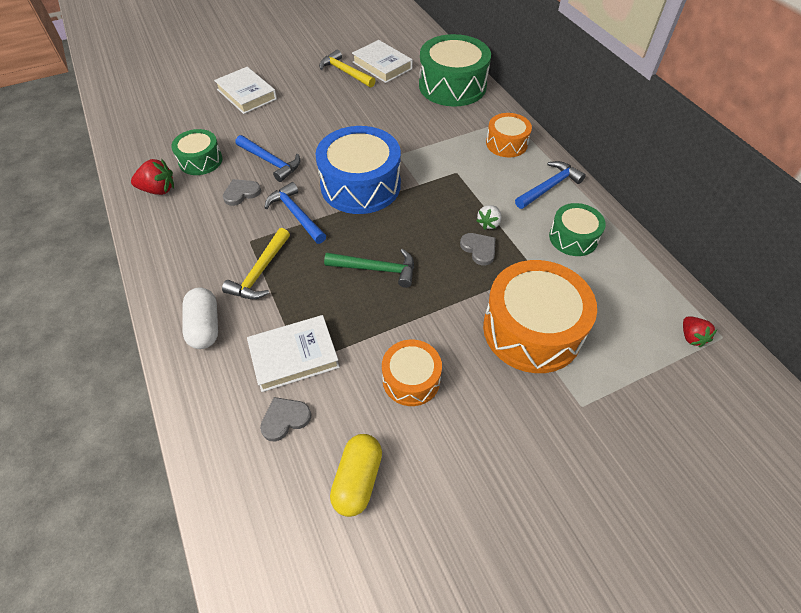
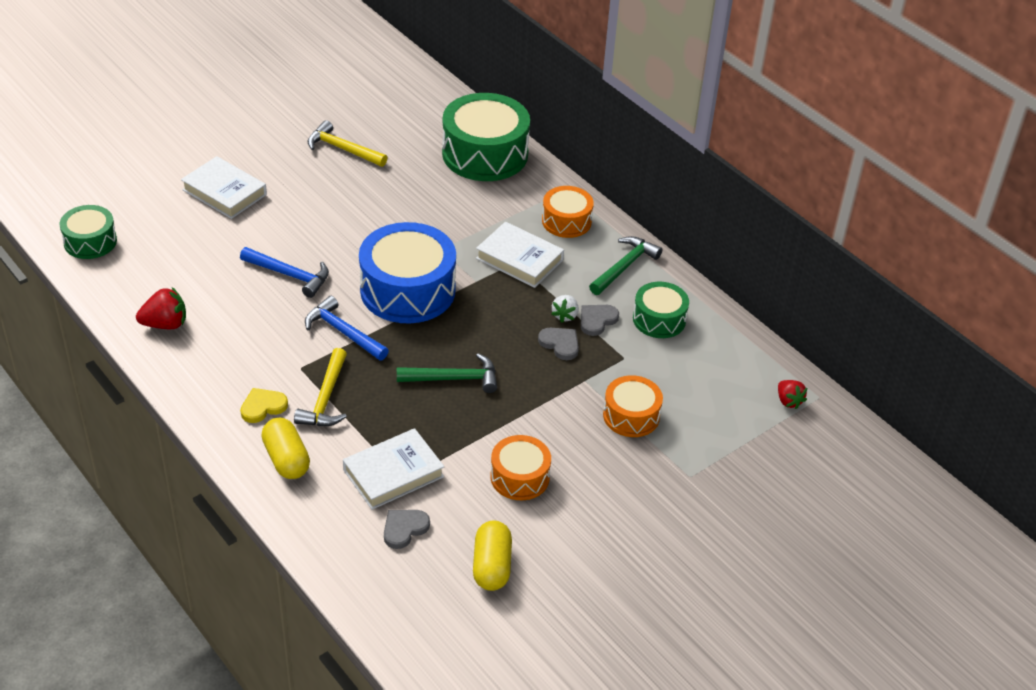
camera: 15 degrees left, 10 degrees down
green drum [171,129,222,175] -> green drum moved to [60,205,117,259]
white capsule [183,287,218,349] -> yellow capsule [261,418,310,479]
grey heart [223,179,261,206] -> grey heart moved to [581,305,619,336]
white book [352,40,413,83] -> white book moved to [476,222,564,288]
orange drum [483,260,597,373] -> orange drum [603,375,663,437], size x0.55
blue hammer [515,161,586,209] -> green hammer [589,236,662,295]
none -> yellow heart [240,388,288,423]

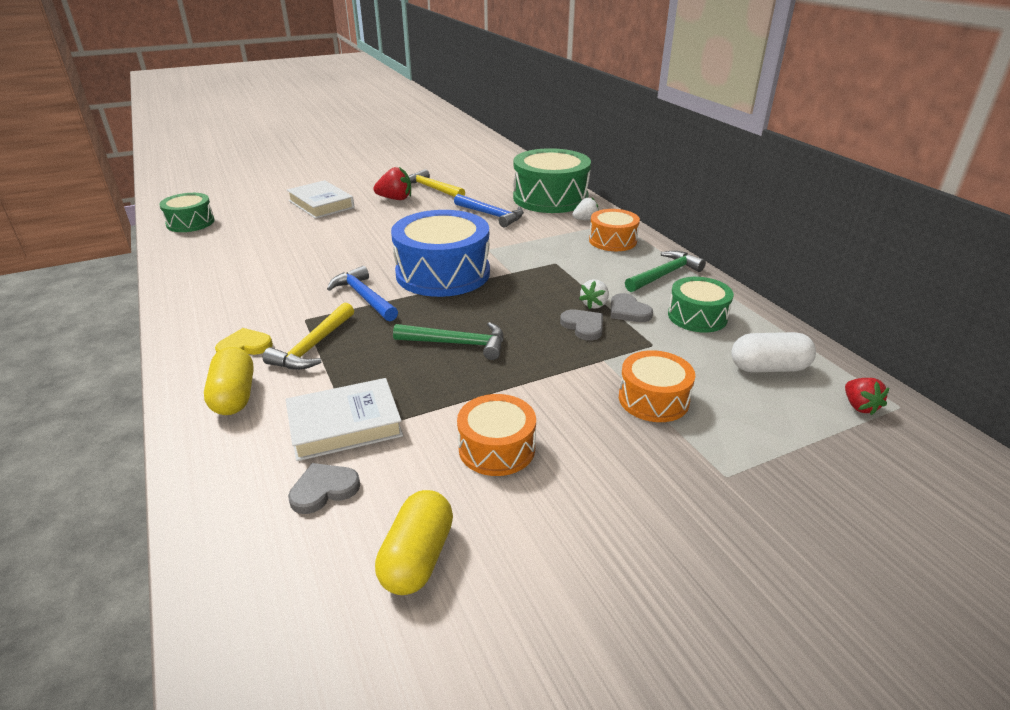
camera: 15 degrees right, 10 degrees down
red strawberry [136,287,186,329] -> red strawberry moved to [373,167,411,200]
blue hammer [240,247,329,298] -> blue hammer moved to [454,194,524,227]
white book [476,222,564,288] -> none
grey heart [581,305,619,336] -> grey heart turned 90 degrees counterclockwise [611,293,653,322]
none -> white strawberry [572,197,599,220]
none -> white capsule [731,332,816,372]

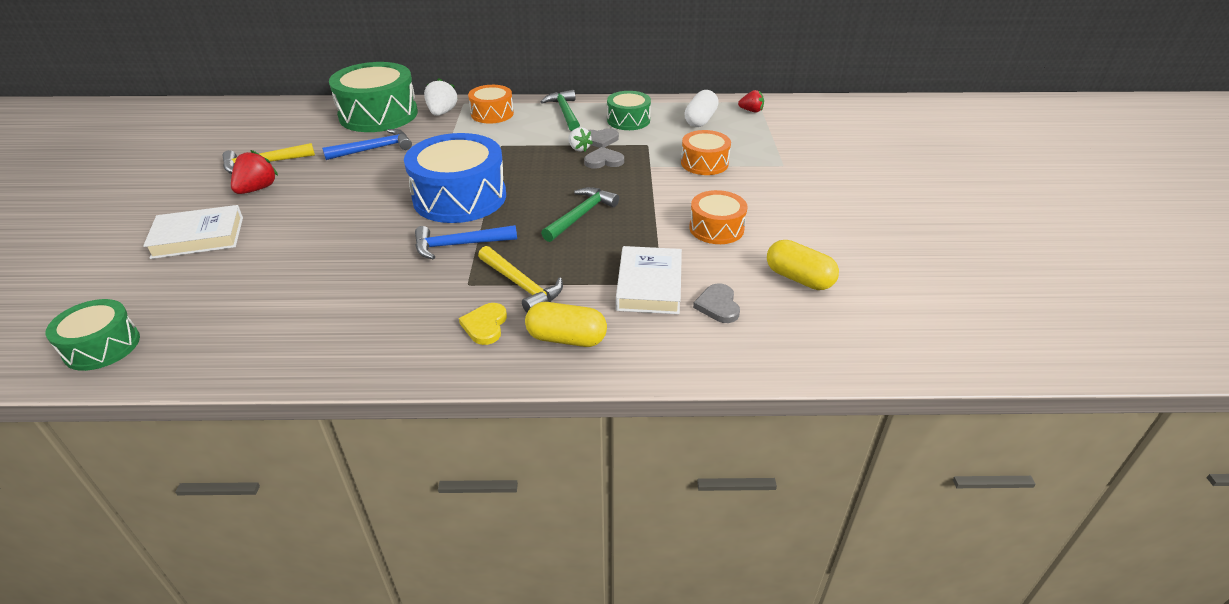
camera: 65 degrees left, 5 degrees up
white strawberry [572,197,599,220] -> white strawberry [424,78,458,116], size x1.50

